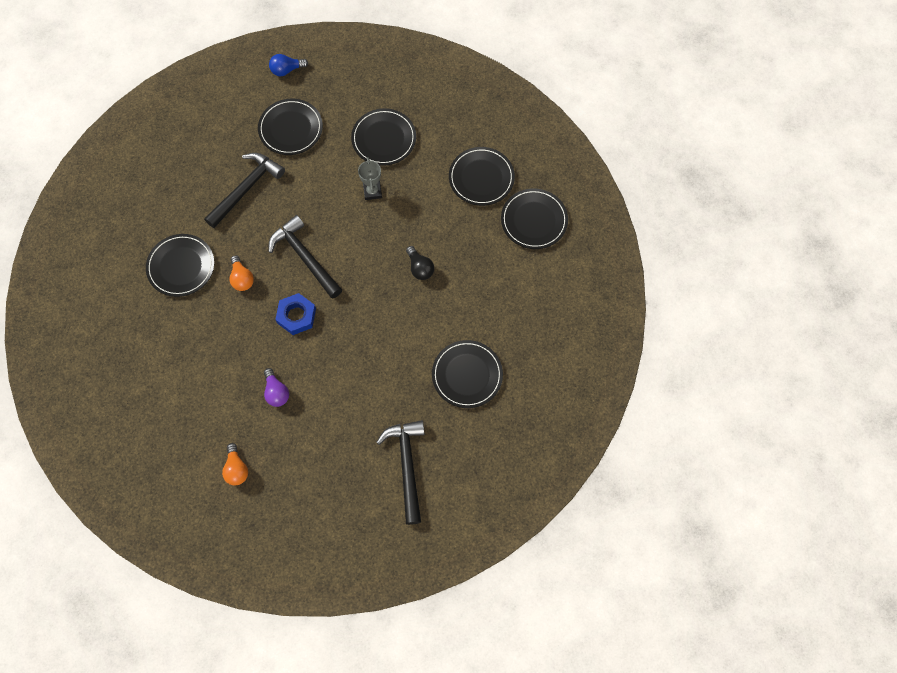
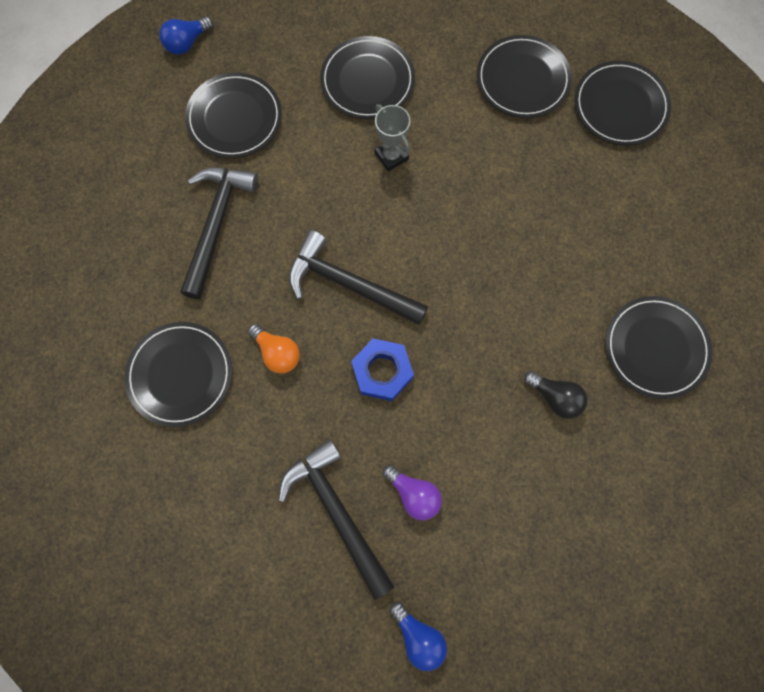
camera: 25 degrees left, 5 degrees up
orange light bulb [222,443,248,485] -> blue light bulb [389,602,447,671]
black hammer [377,420,425,525] -> black hammer moved to [279,439,395,600]
black light bulb [406,246,434,280] -> black light bulb moved to [524,371,588,419]

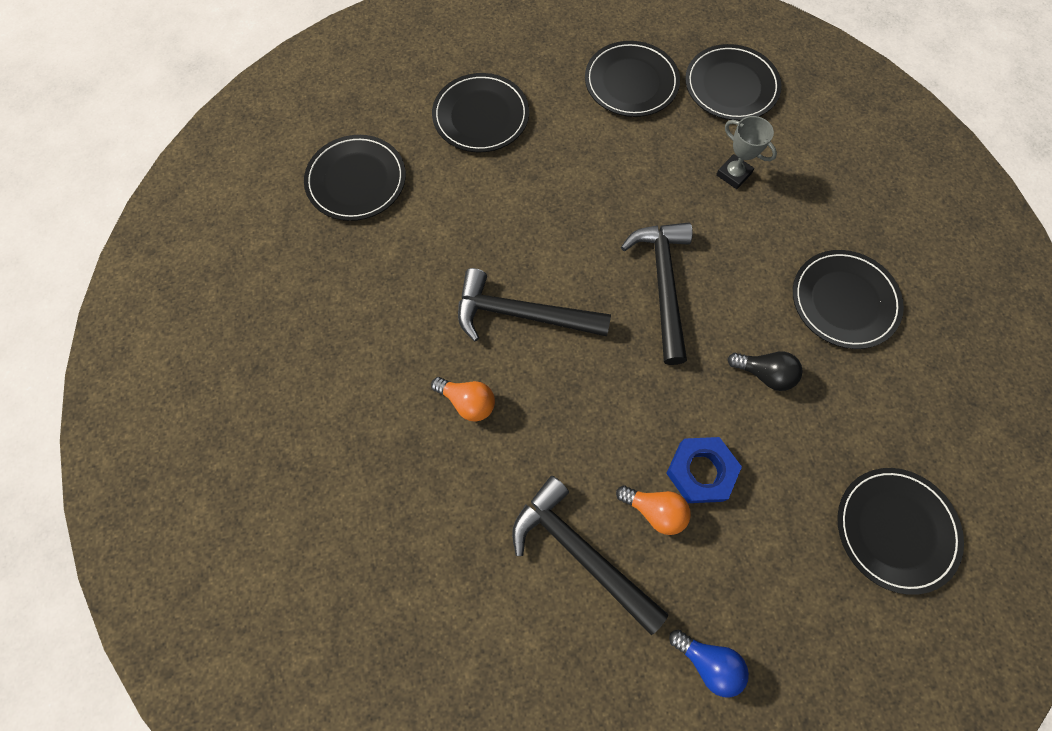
camera: 15 degrees left, 5 degrees down
black plate [124,322,232,427] -> black plate moved to [838,468,964,595]
blue light bulb [159,16,213,54] -> none
black hammer [180,168,258,299] -> black hammer moved to [621,222,693,365]
blue nut [351,338,414,401] -> blue nut moved to [666,437,742,503]
grey trophy [375,104,410,172] -> grey trophy moved to [716,116,777,189]
purple light bulb [383,465,442,520] -> orange light bulb [616,485,691,535]

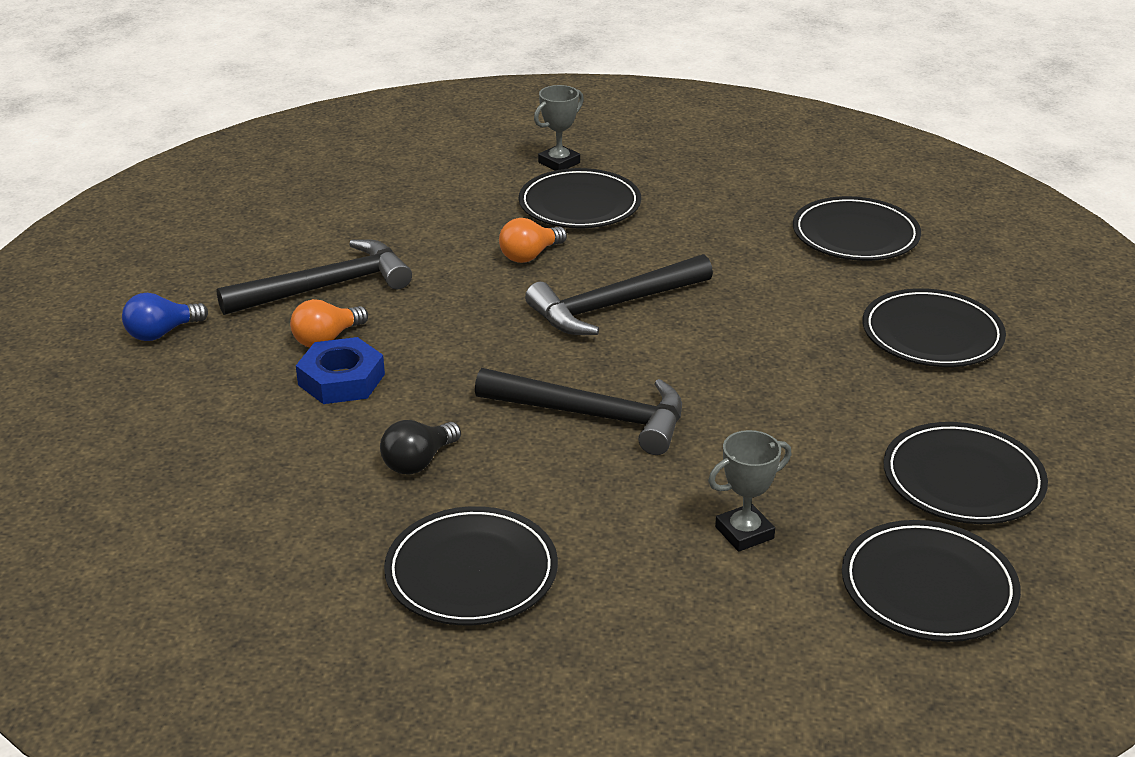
camera: 110 degrees right, 35 degrees down
black hammer [458,268,611,342] -> black hammer turned 150 degrees counterclockwise [525,254,713,335]
black plate [838,468,964,595] -> black plate moved to [519,168,641,228]
none -> grey trophy [534,85,584,170]

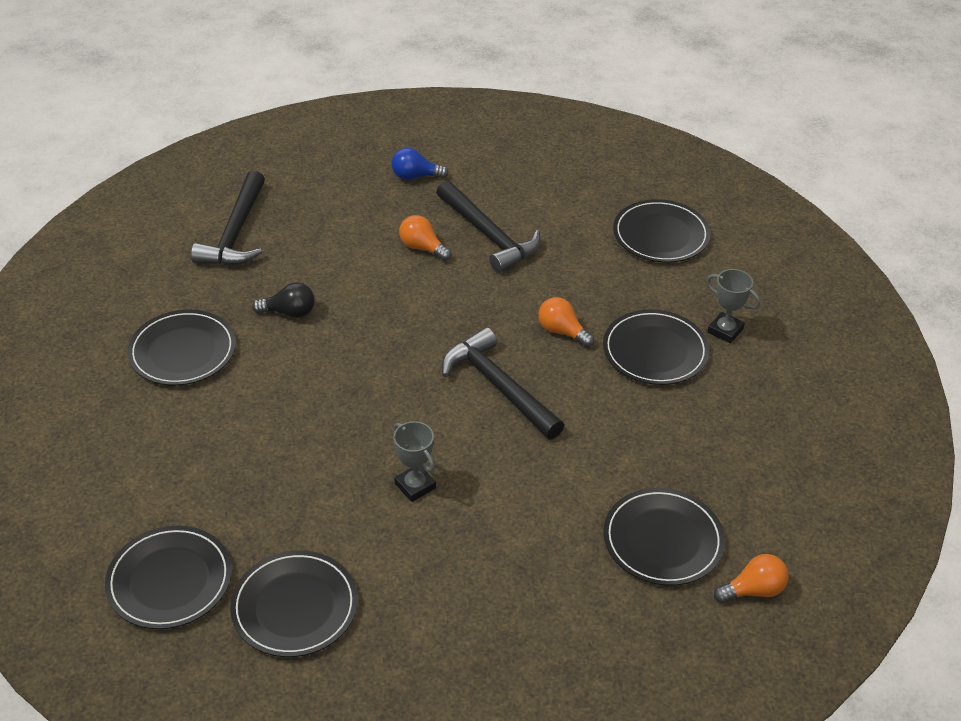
camera: 80 degrees right, 10 degrees up
blue light bulb [122,293,208,341] -> blue light bulb turned 45 degrees counterclockwise [391,148,449,180]
blue nut [296,337,385,404] -> none
black light bulb [380,420,461,475] -> black light bulb turned 150 degrees clockwise [252,282,315,318]
black hammer [475,368,682,455] -> black hammer moved to [191,171,265,266]
grey trophy [708,430,791,552] -> grey trophy moved to [393,421,436,502]
black plate [863,288,1006,367] -> black plate moved to [613,199,711,263]
none -> orange light bulb [714,554,789,603]

